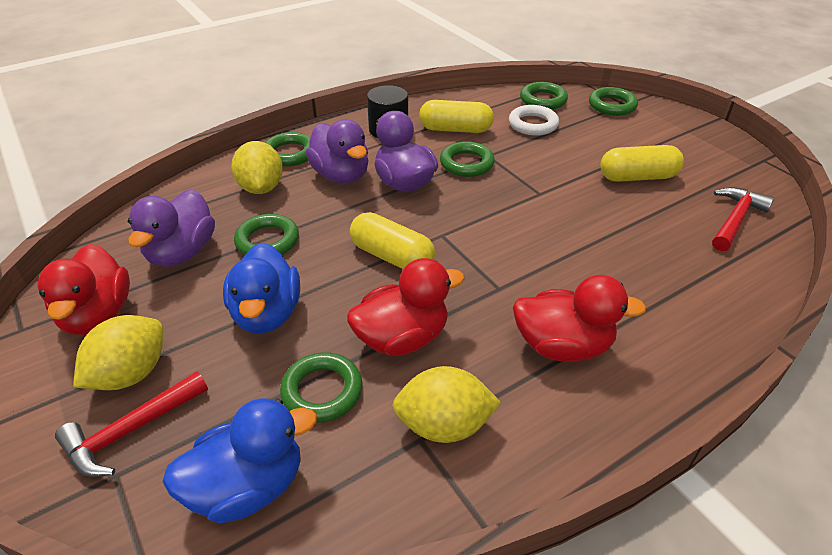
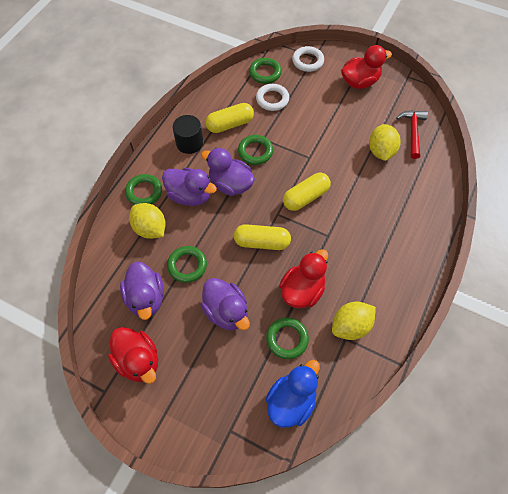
camera: 30 degrees left, 20 degrees up
red hammer [55,371,208,477] -> none
yellow lemon [73,315,163,390] -> yellow lemon moved to [369,124,401,161]
blue duck [223,243,300,333] -> purple duck [201,278,250,330]
red duck [513,275,646,362] -> red duck moved to [341,45,392,89]
green ring [589,87,638,116] -> white ring [292,46,324,72]
yellow capsule [600,145,684,182] -> yellow capsule moved to [283,173,331,211]

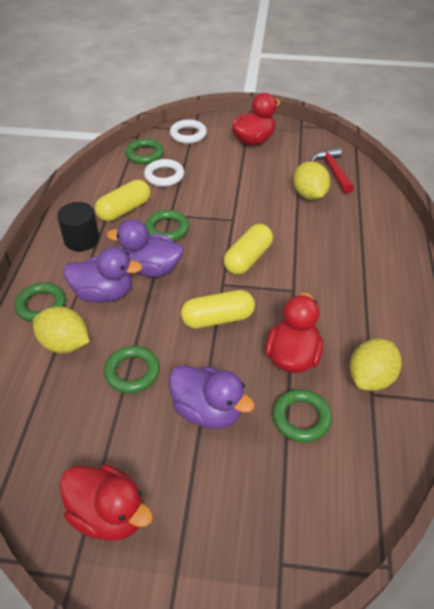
camera: 20 degrees left, 15 degrees down
purple duck [120,261,164,320] -> none
blue duck [265,360,320,428] -> none

